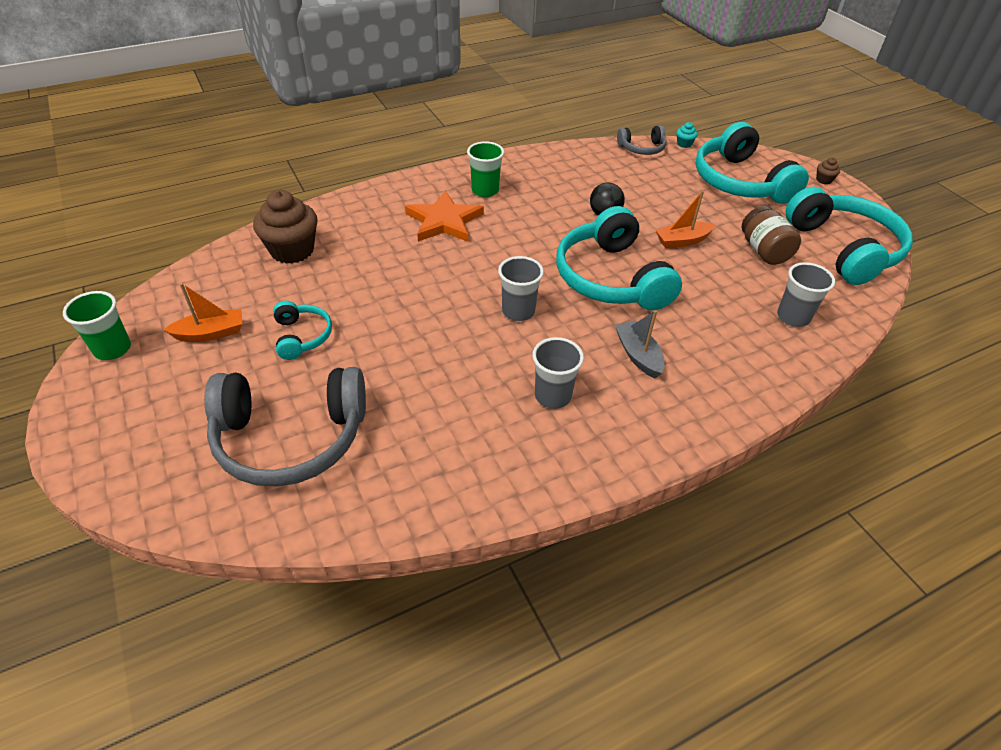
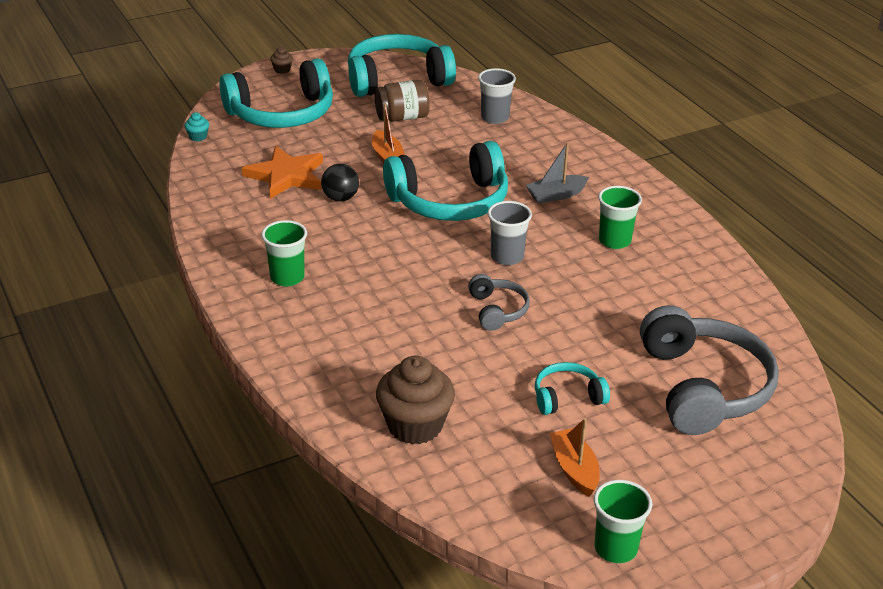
camera: 90 degrees left, 10 degrees down
orange star [405,191,484,242] -> orange star moved to [242,146,323,199]
grey cup [532,337,584,409] -> green cup [598,186,642,249]
grey headphones [617,126,667,155] -> grey headphones moved to [468,274,530,331]

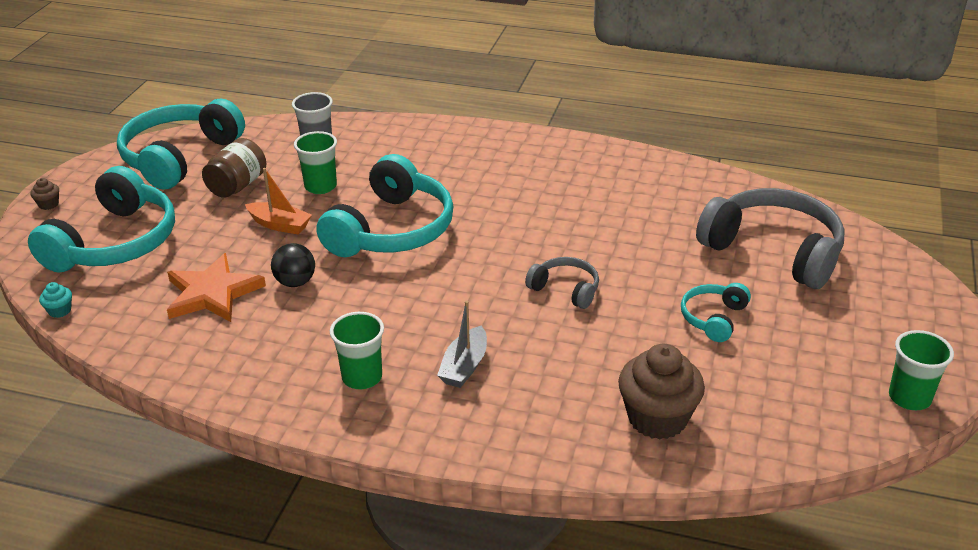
camera: 45 degrees left, 0 degrees up
grey cup [488,201,532,265] -> none
grey boat [526,142,589,203] -> grey boat moved to [437,301,487,388]
orange boat [550,418,600,497] -> none
green cup [598,186,642,249] -> green cup moved to [294,131,337,194]

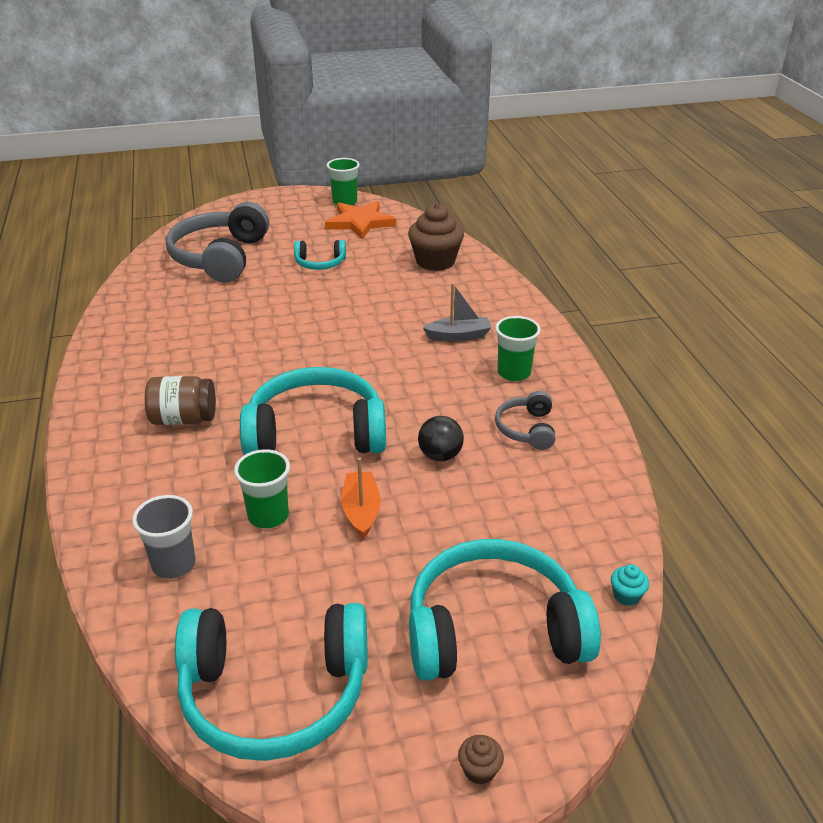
camera: 120 degrees left, 0 degrees up
orange star [167,253,266,322] -> orange star moved to [325,201,396,240]
brown jar [202,138,266,198] -> brown jar moved to [145,376,216,425]
grey headphones [525,257,599,309] -> grey headphones moved to [495,391,556,450]

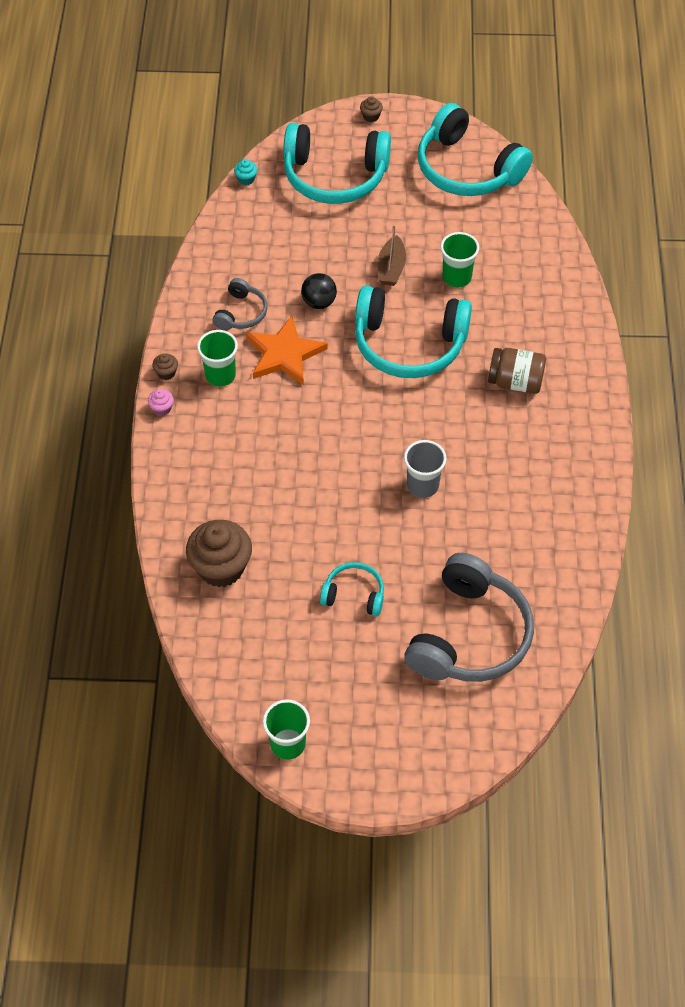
camera: 165 degrees left, 20 degrees up
grey cup [132,495,196,579] -> grey cup moved to [404,440,447,498]
turquoise headphones [175,603,368,761] -> turquoise headphones turned 150 degrees counterclockwise [418,103,533,196]
orange star [325,201,396,240] -> orange star moved to [246,316,328,385]
orange boat [341,457,381,539] -> brown boat [378,224,406,286]
grey boat [422,283,491,342] -> none
none -> pink cupcake [148,389,174,416]
none -> brown cupcake [152,353,178,380]

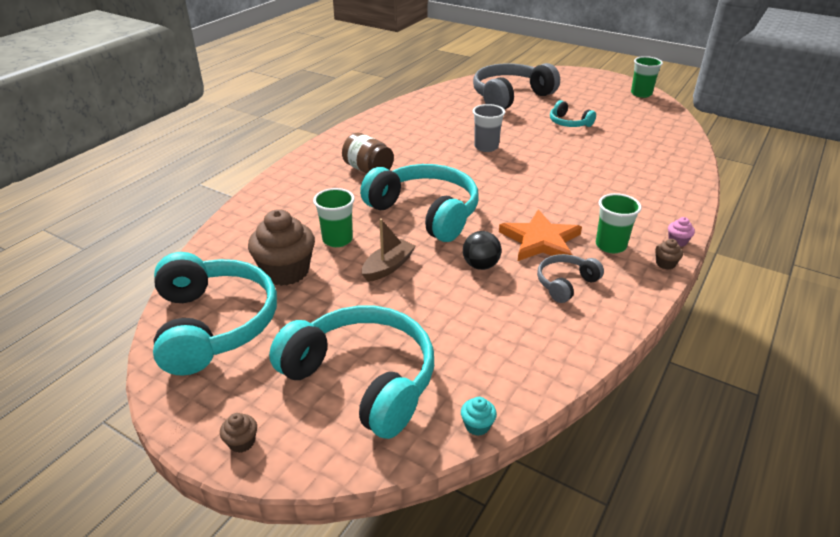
camera: 150 degrees left, 20 degrees down
brown cupcake [186,520,252,587] -> brown cupcake moved to [248,209,315,286]

